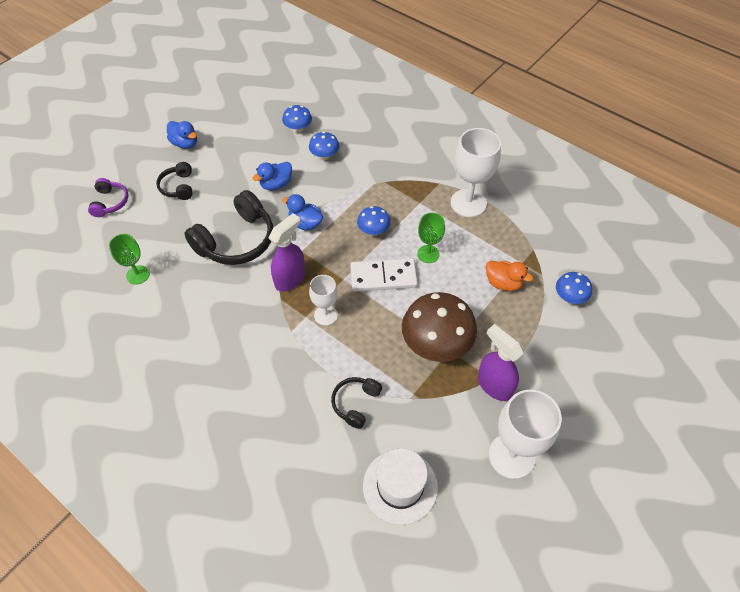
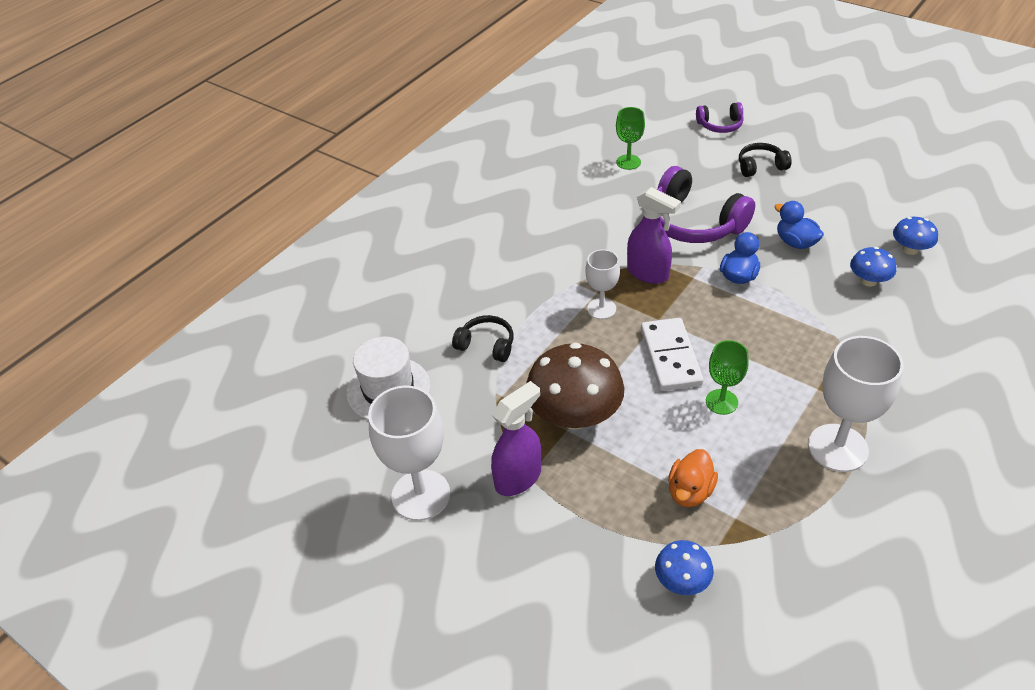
camera: 90 degrees right, 10 degrees down
blue duck [167,121,197,149] -> none
black headphones [184,190,273,265] -> purple headphones [657,166,755,243]
blue mushroom [357,206,391,236] -> none

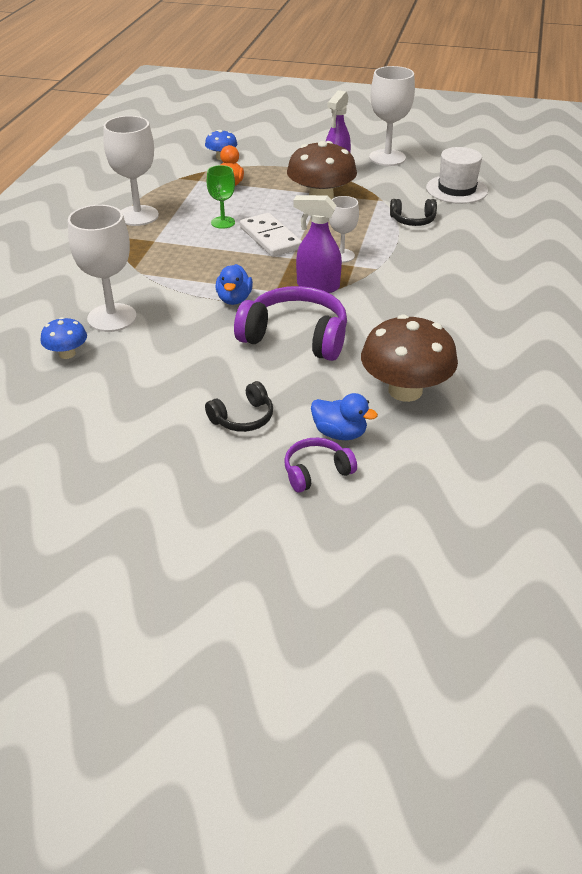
camera: 155 degrees right, 5 degrees down
green goblet [616,107,645,170] -> brown mushroom [361,314,458,402]
blue duck [774,201,824,249] -> blue duck moved to [311,393,378,440]
blue mushroom [850,247,896,287] -> white goblet [68,205,137,332]

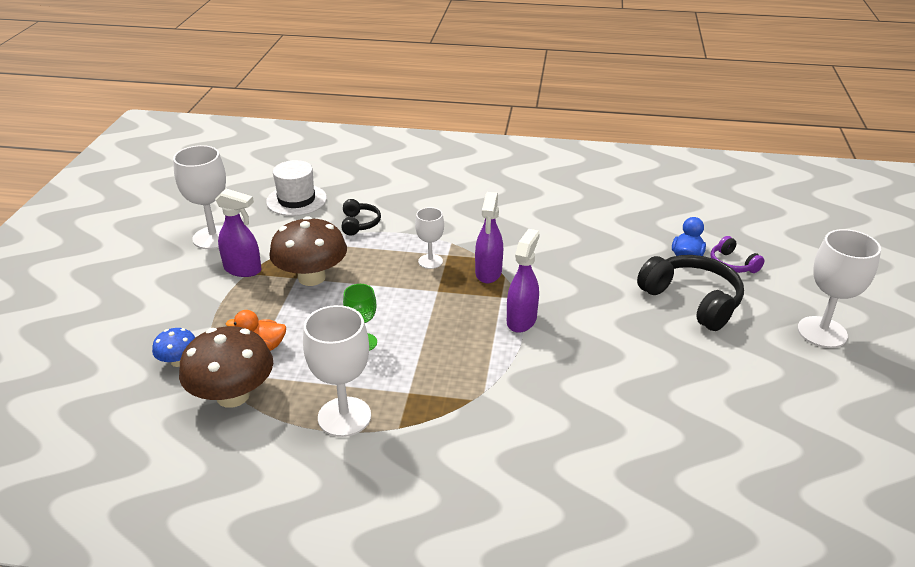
camera: 95 degrees left, 5 degrees down
blue mushroom [40,317,87,359] -> none
white goblet [68,205,137,332] -> white goblet moved to [797,229,881,348]
black headphones [205,381,273,432] -> black headphones [637,255,744,331], size x1.88
blue duck [215,264,253,305] -> purple spray bottle [507,229,540,333]
purple headphones [234,286,347,361] -> none
white domino [240,213,302,257] -> none
brown mushroom [361,314,458,402] -> brown mushroom moved to [179,326,273,408]

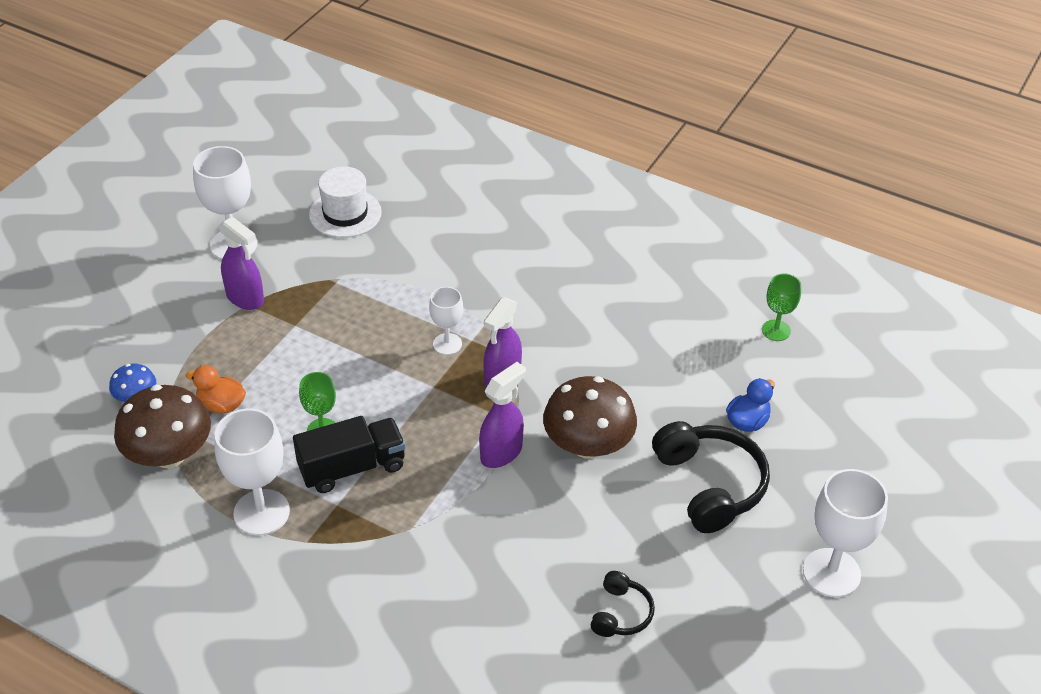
camera: 20 degrees right, 10 degrees up
brown mushroom [269,216,347,286] -> brown mushroom moved to [543,376,637,459]
black headphones [342,199,381,235] -> black headphones moved to [590,571,655,637]
purple headphones [710,236,764,273] -> none
none -> black truck [293,416,406,493]
none -> green goblet [762,273,801,341]

